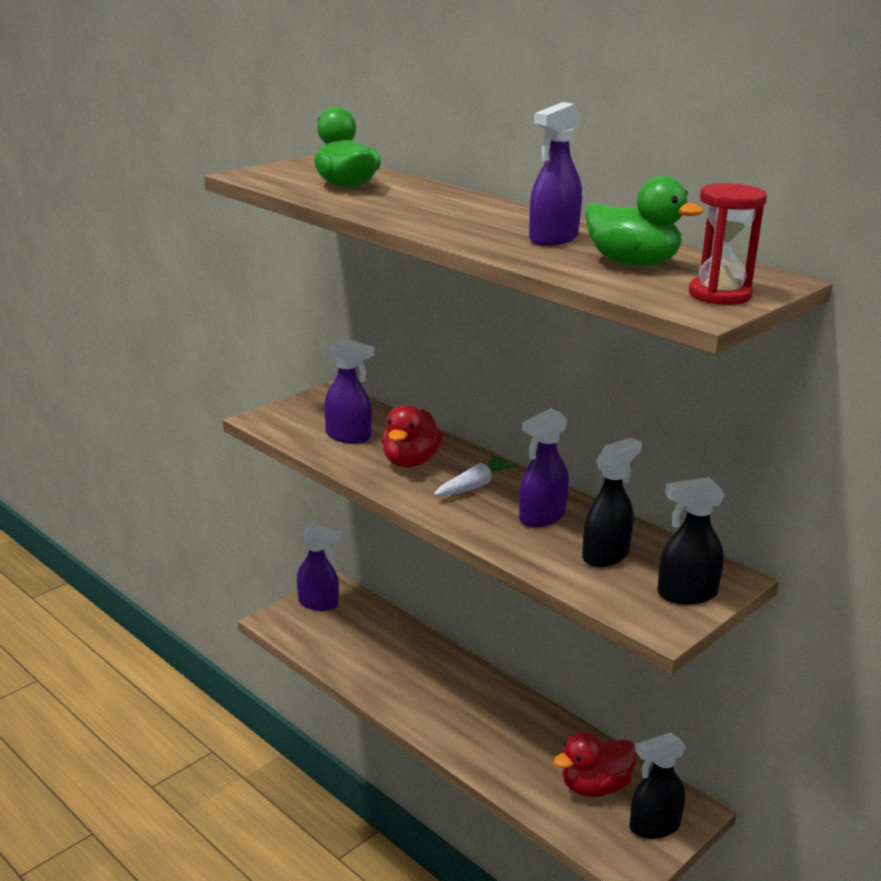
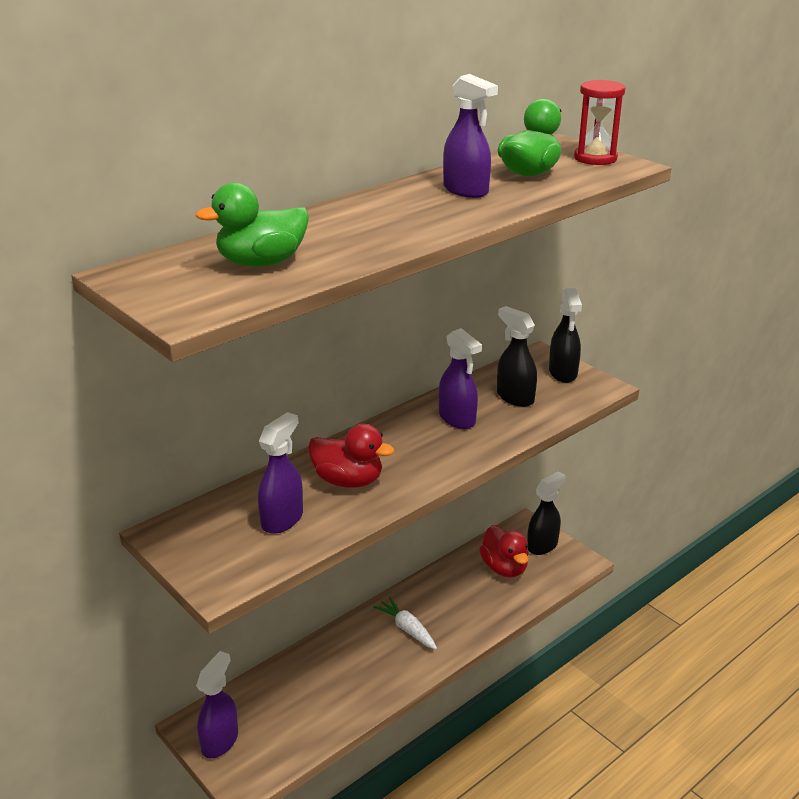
camera: 85 degrees left, 5 degrees up
white carrot [434,456,518,496] -> white carrot moved to [374,597,437,649]
black spray bottle [630,732,686,839] -> black spray bottle turned 120 degrees counterclockwise [527,471,565,555]

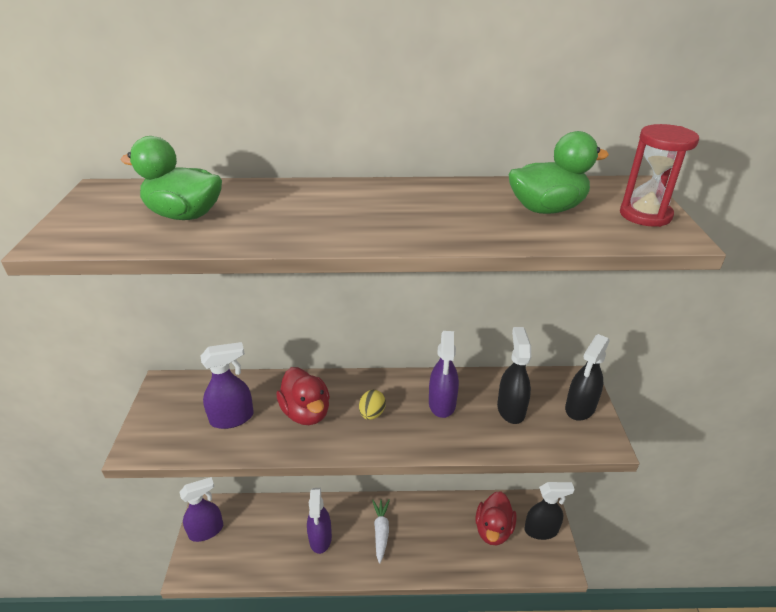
camera: 40 degrees right, 5 degrees up
purple spray bottle [443,74,498,198] -> purple spray bottle moved to [307,488,332,554]
none -> yellow egg [359,390,386,420]

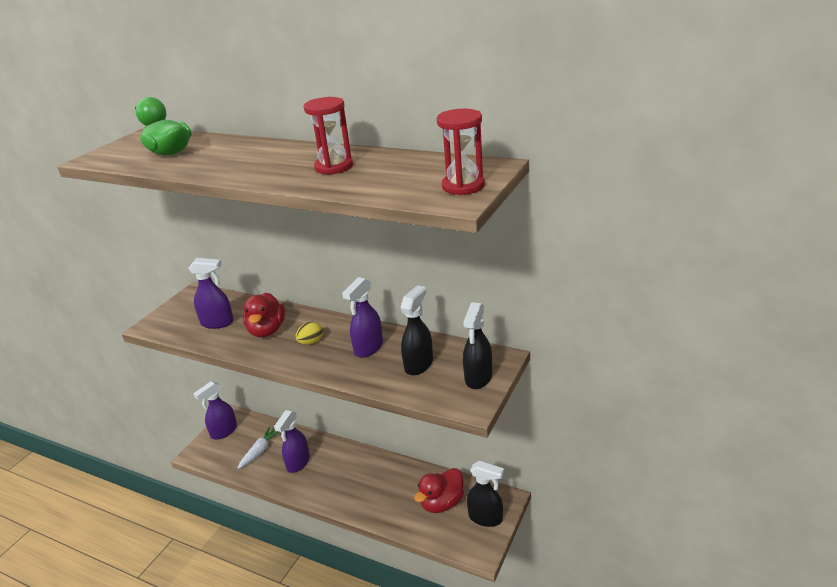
camera: 30 degrees right, 5 degrees down
purple spray bottle [179,477,223,542] -> purple spray bottle turned 135 degrees clockwise [193,381,237,440]
white carrot [372,500,390,563] -> white carrot moved to [237,426,279,469]
green duck [508,131,609,214] -> none
black spray bottle [565,334,610,421] -> black spray bottle turned 45 degrees counterclockwise [463,302,492,389]
none -> red hourglass [304,97,353,175]

